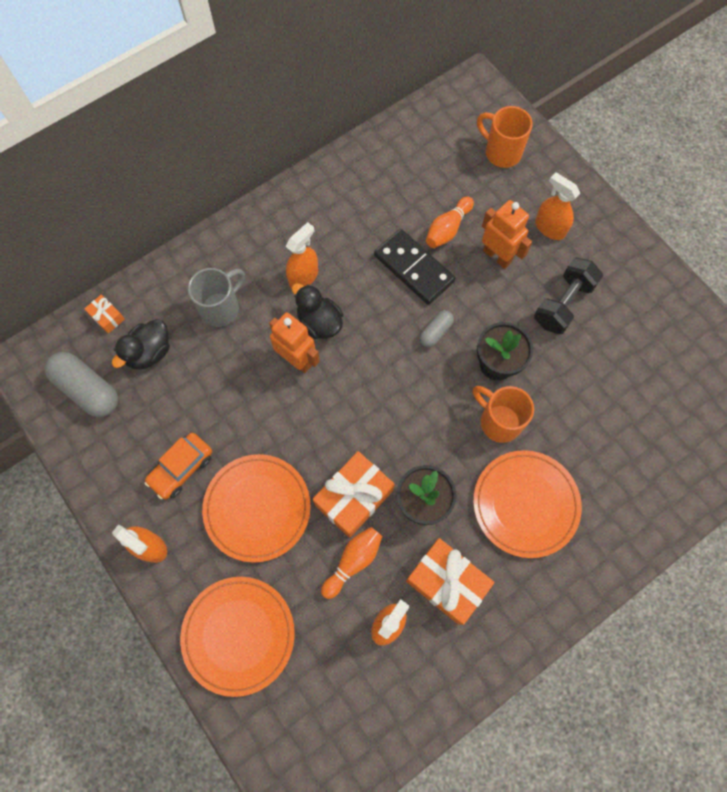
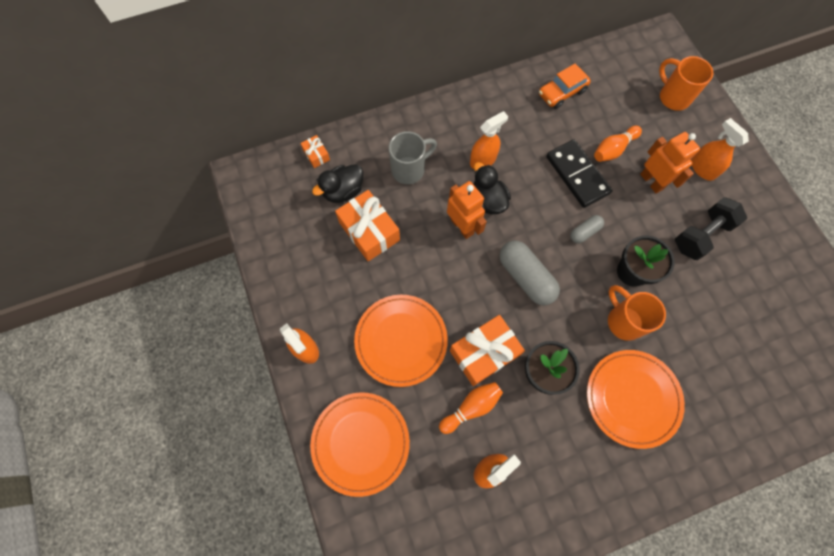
camera: 15 degrees right, 0 degrees up
grey capsule [45,352,118,417] -> grey capsule moved to [499,240,560,305]
orange car [144,433,212,499] -> orange car moved to [539,64,591,109]
orange gift [406,538,495,625] -> orange gift moved to [335,190,400,261]

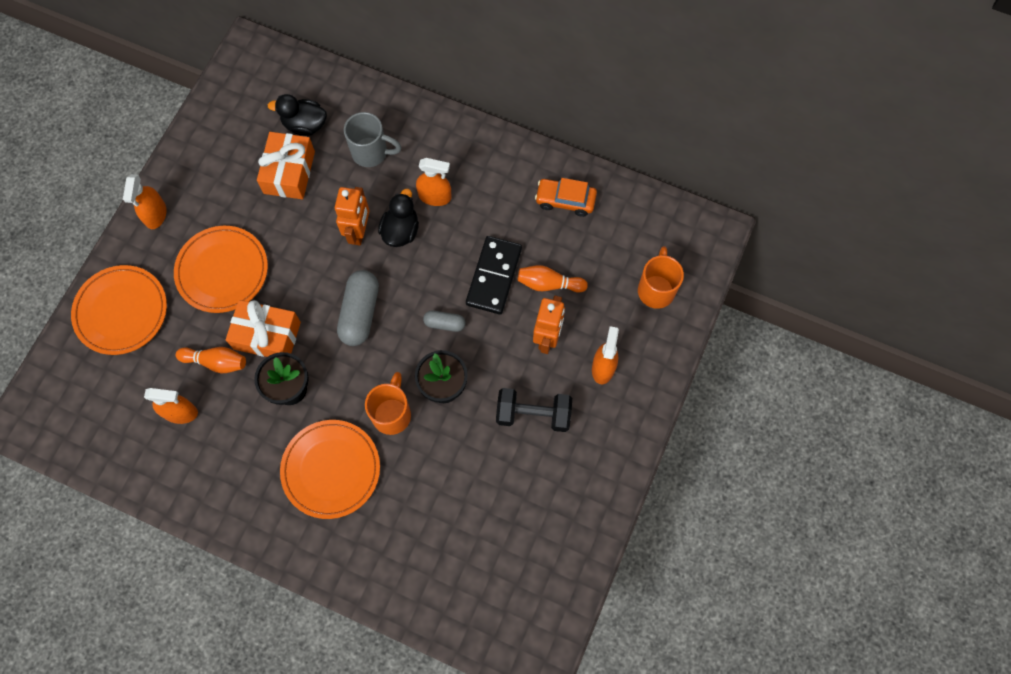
camera: 45 degrees right, 0 degrees up
orange gift [301,135,330,168] -> none

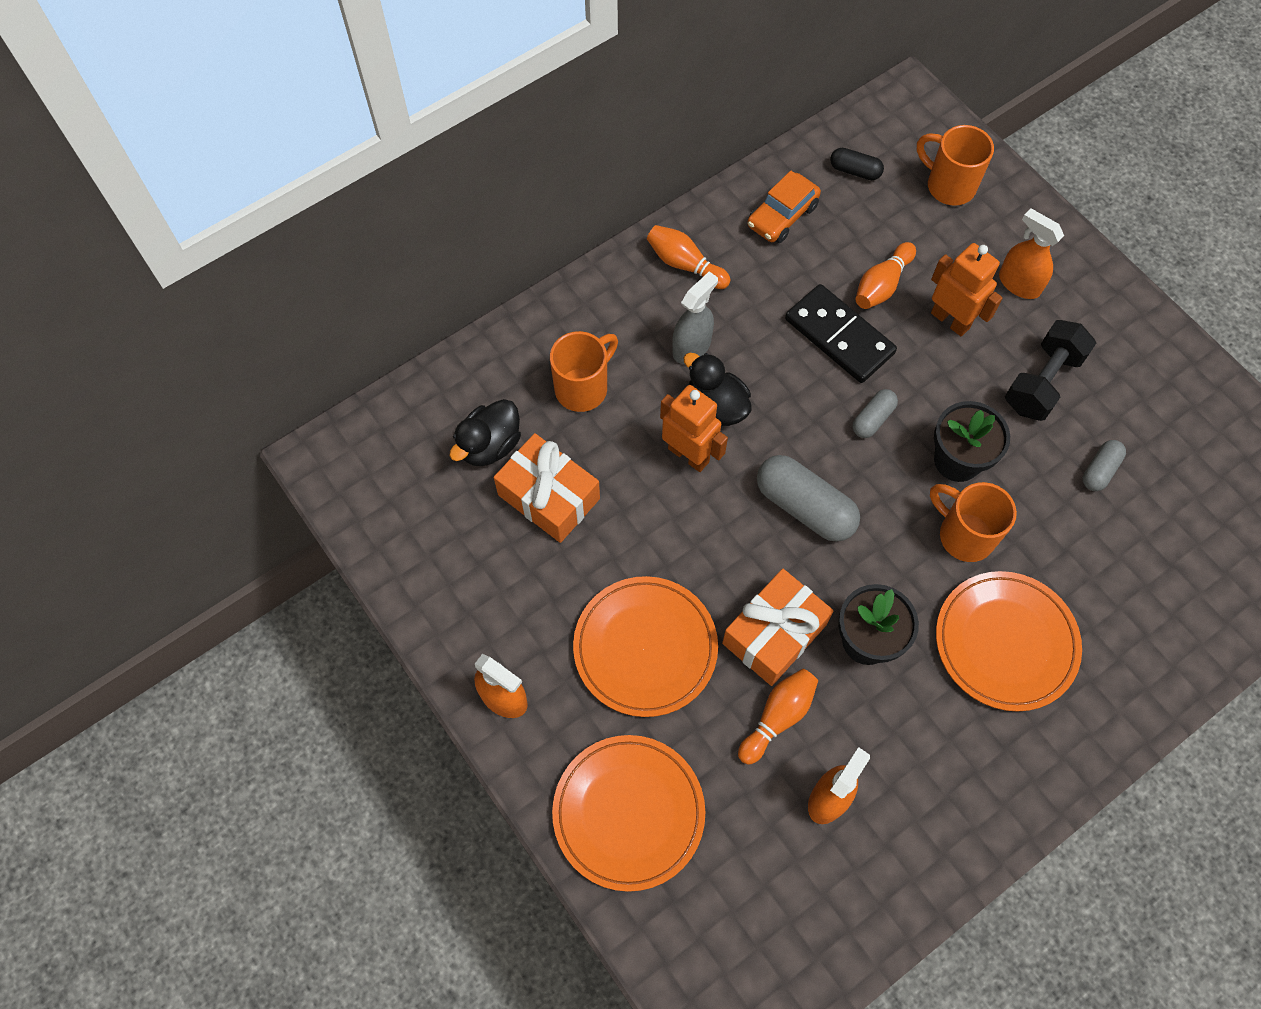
camera: 60 degrees left, 5 degrees down
grey mug [344,112,402,167] -> orange mug [550,331,618,412]
orange spray bottle [416,158,451,206] -> grey spray bottle [672,271,718,364]
none -> orange bowling pin [647,225,730,289]
none -> black capsule [830,148,884,180]
none -> grey capsule [1083,440,1126,491]

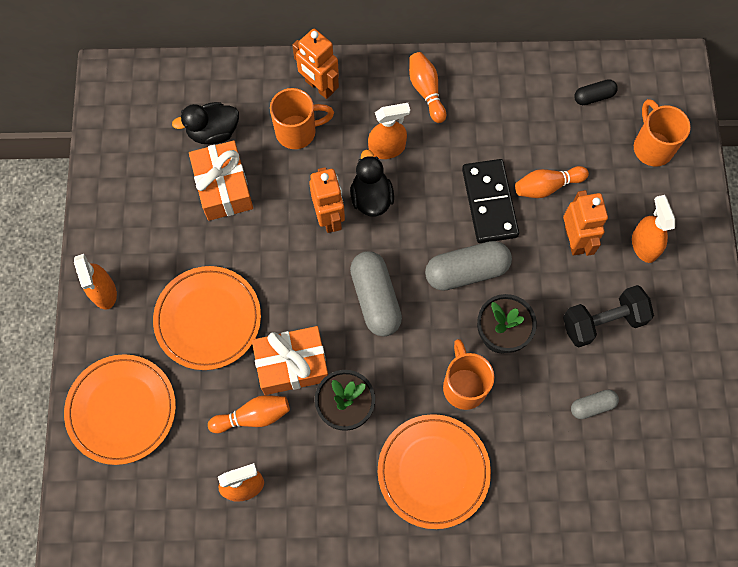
camera: 35 degrees right, 5 degrees up
grey spray bottle [672,271,718,364] -> orange spray bottle [368,103,410,159]
orange car [747,171,821,243] -> none
black capsule [830,148,884,180] -> black capsule turned 75 degrees counterclockwise [574,79,618,105]
grey capsule [853,389,898,438] -> grey capsule [425,241,512,291], size x1.85
none -> orange robot [292,29,339,99]

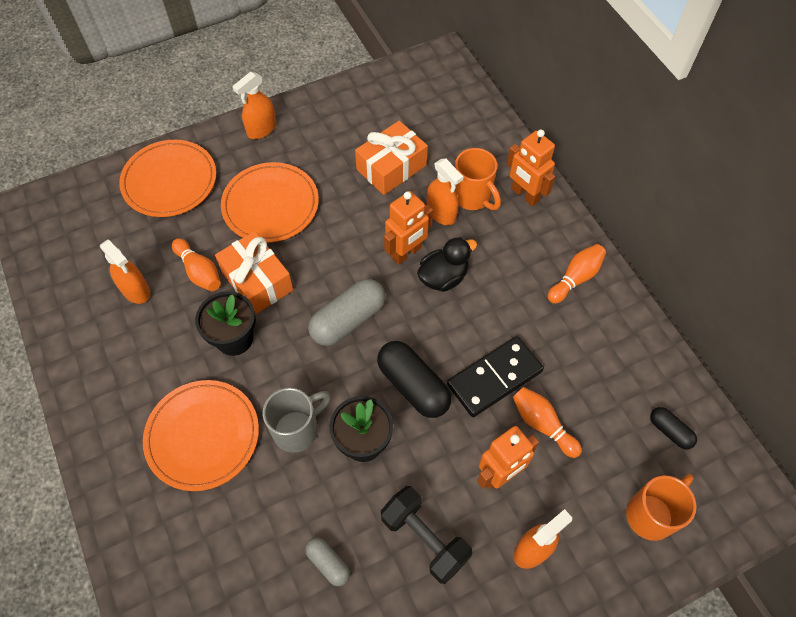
camera: 65 degrees right, 10 degrees down
black duck [172,102,239,144] -> none
orange robot [292,29,339,99] -> orange robot turned 60 degrees counterclockwise [507,130,555,206]
orange spray bottle [368,103,410,159] -> orange spray bottle moved to [427,159,463,225]
grey capsule [425,241,512,291] -> black capsule [377,341,452,418]
orange mug [443,339,494,410] -> grey mug [263,388,331,453]

